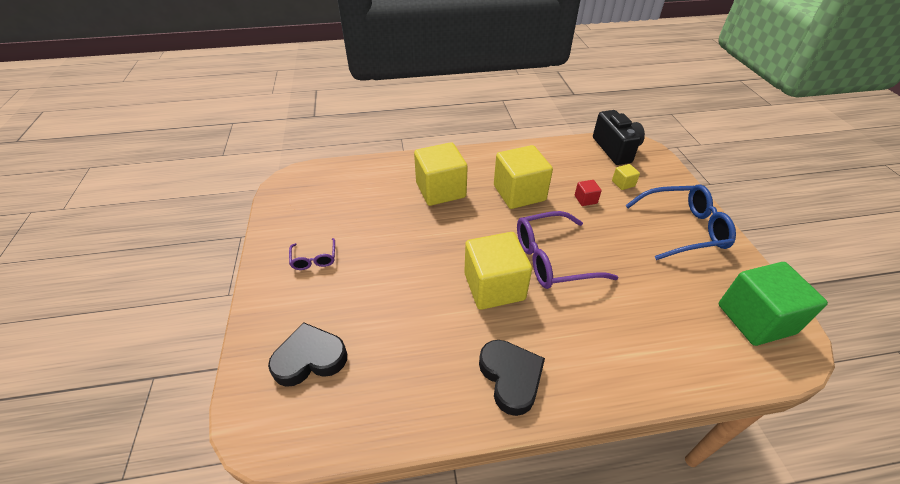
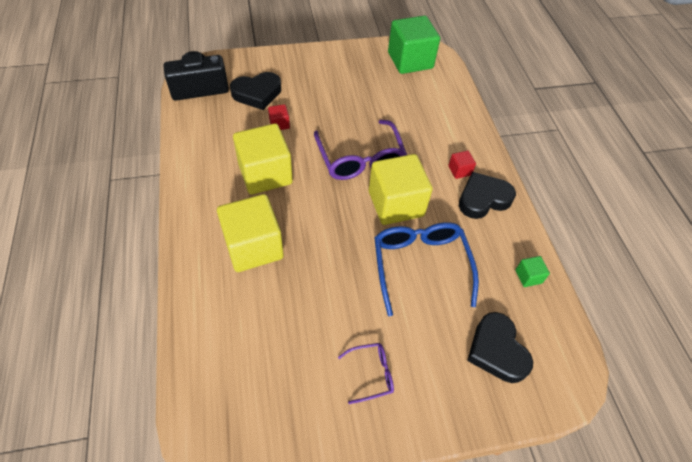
camera: 95 degrees left, 10 degrees up
yellow cube [612,164,640,190] -> black heart [230,72,281,110]
blue glasses [625,185,736,260] -> blue glasses moved to [374,222,479,316]
none -> red cube [448,151,476,179]
none -> green cube [515,256,550,287]

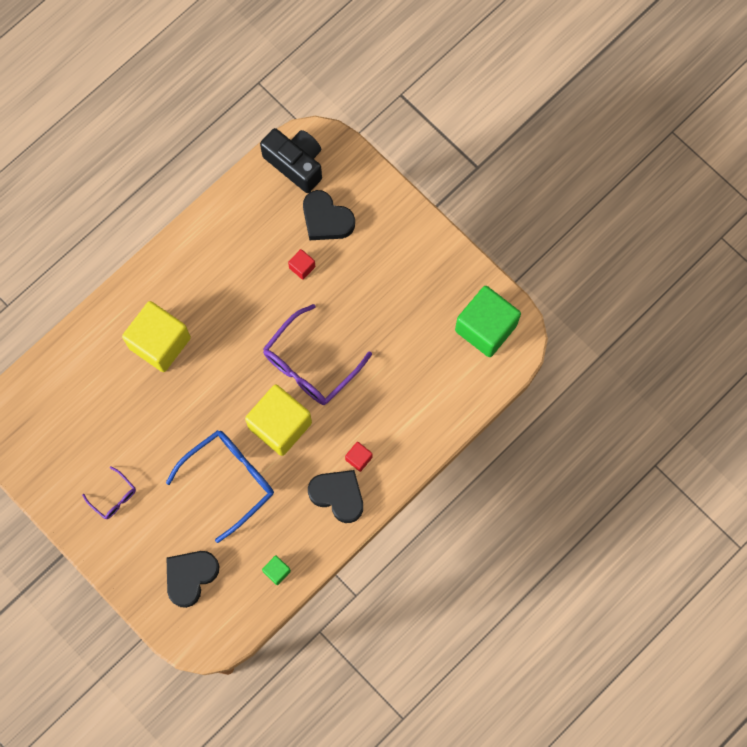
camera: 60 degrees right, 20 degrees up
yellow cube [233,123,293,195] -> none

